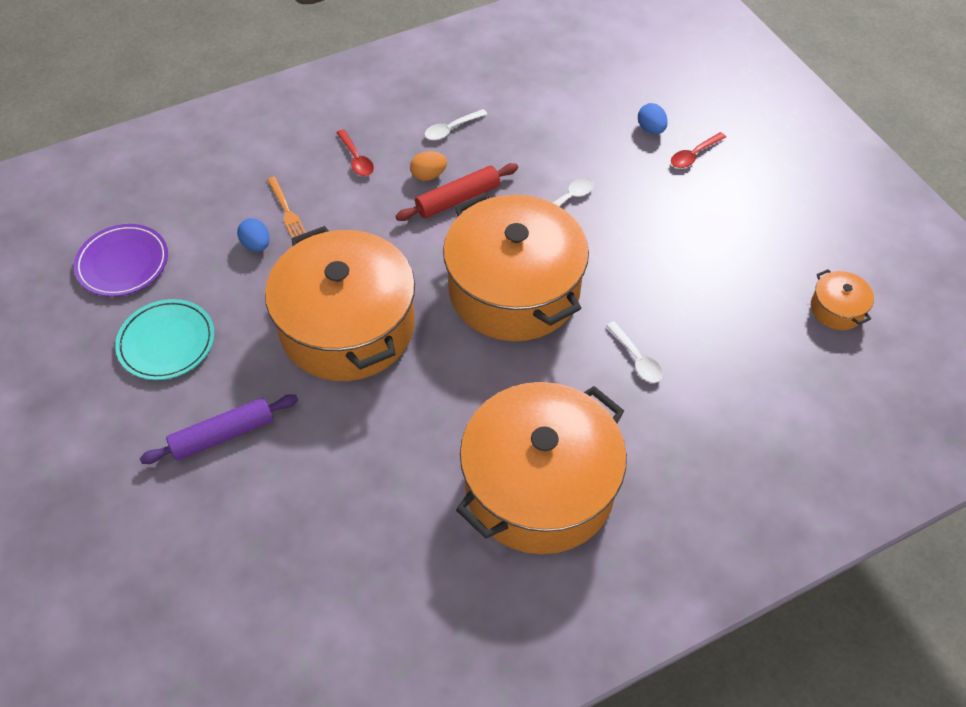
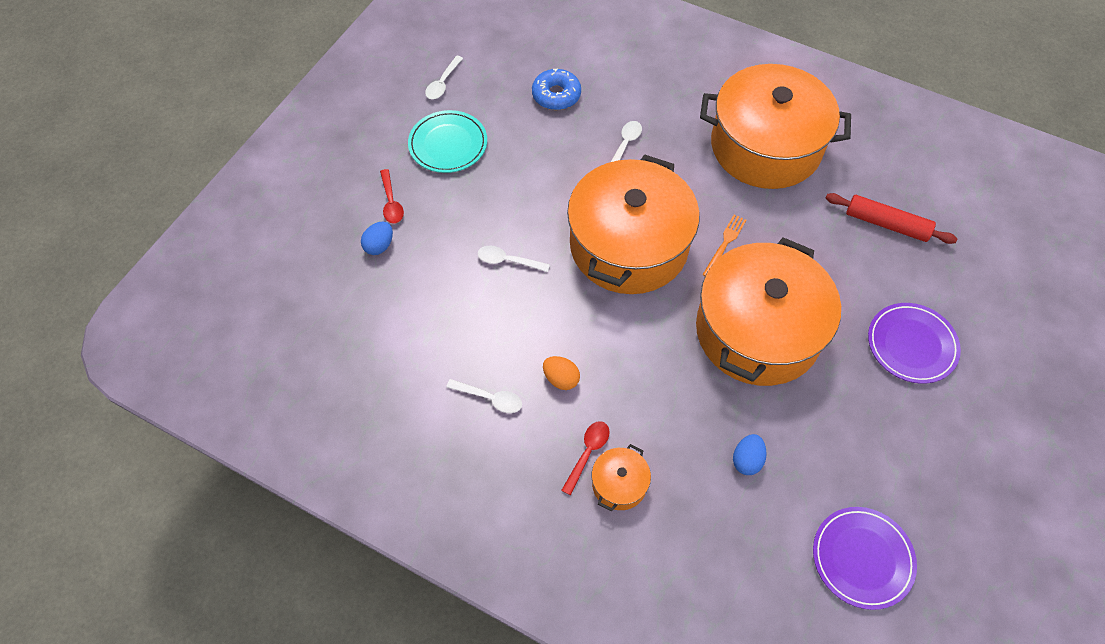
camera: 125 degrees left, 5 degrees up
turquoise plate [115,299,215,380] -> turquoise plate moved to [408,110,487,173]
purple rolling pin [140,394,298,464] -> purple plate [868,303,961,384]
orange fork [267,177,306,238] -> orange fork moved to [702,214,746,276]
red rolling pin [395,163,518,221] -> red rolling pin moved to [826,193,957,244]
red spoon [671,132,726,168] -> red spoon turned 60 degrees clockwise [380,169,404,224]
orange pot [811,269,874,330] -> orange pot moved to [592,444,651,511]
none -> white spoon [425,56,463,99]
none -> blue donut [532,68,581,110]

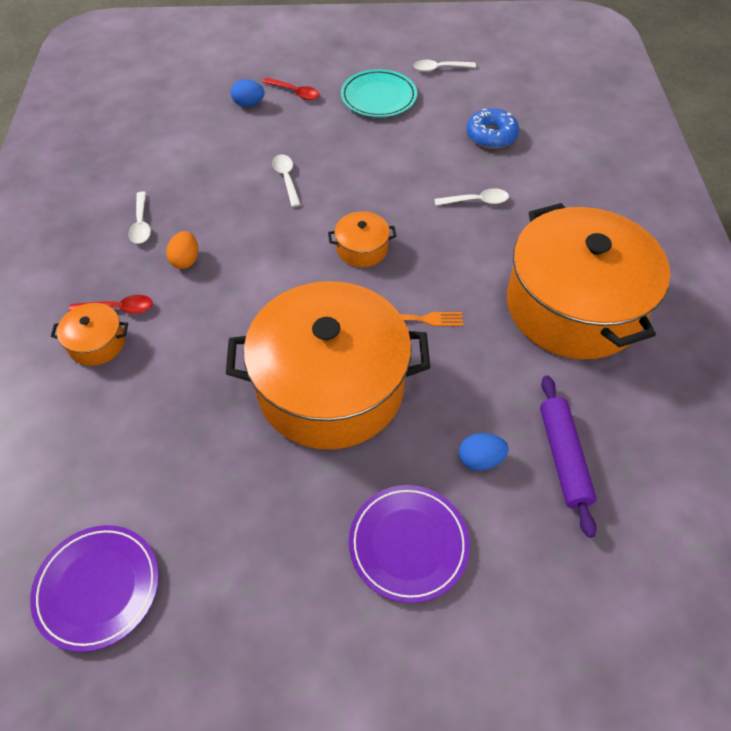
camera: 60 degrees right, 5 degrees down
red spoon [380,169,404,224] -> red spoon turned 105 degrees counterclockwise [262,77,319,100]
orange pot [567,154,700,294] -> orange pot [328,211,396,267], size x0.40
blue egg [733,434,767,475] -> blue egg moved to [459,433,509,471]
red rolling pin [826,193,957,244] -> purple rolling pin [540,376,597,538]

